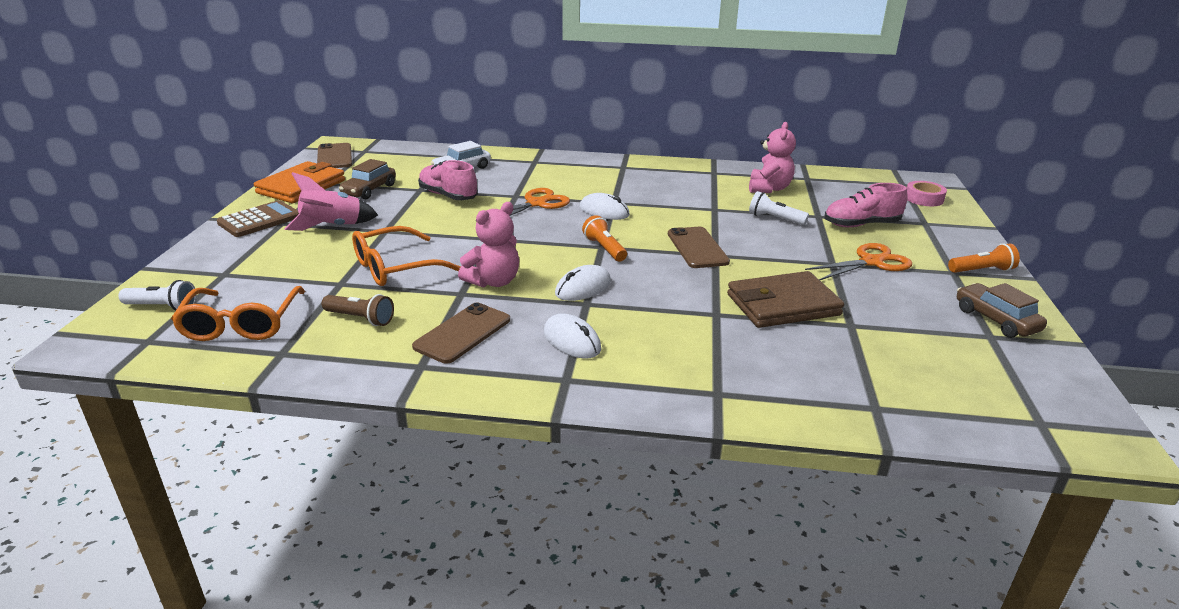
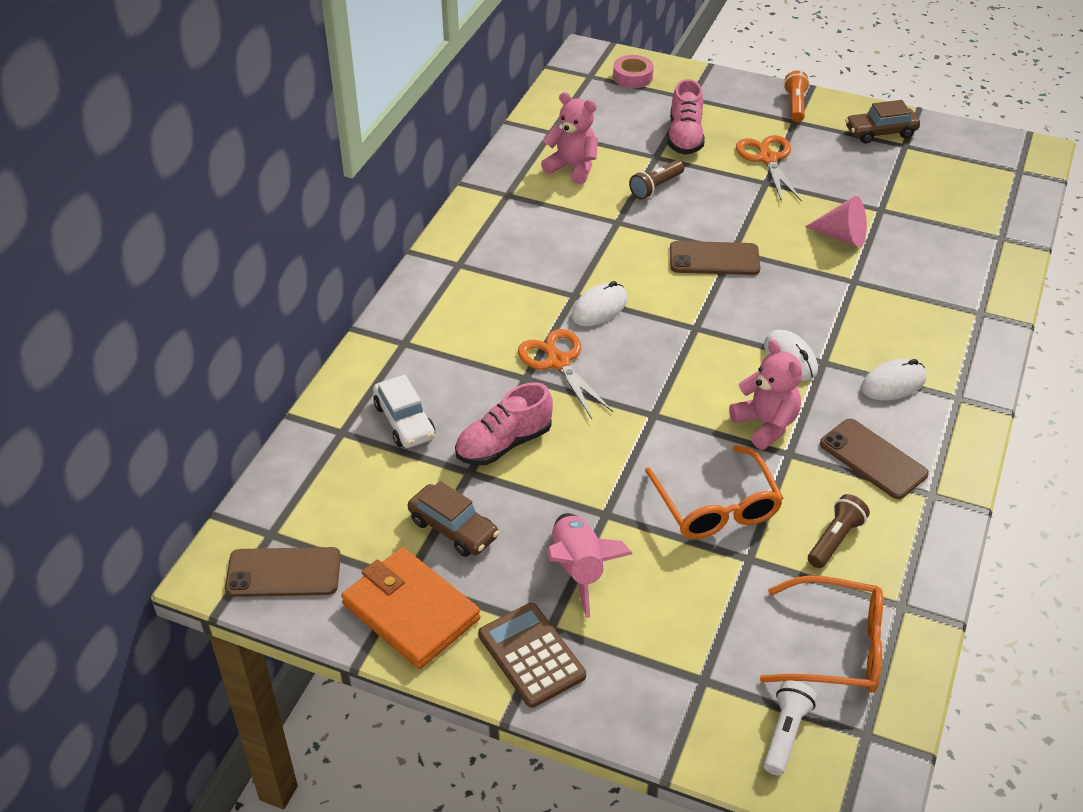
camera: 75 degrees left, 15 degrees up
orange flashlight [582,215,627,262] -> none
brown wallet [727,271,844,328] -> pink cone [805,196,867,247]
white flashlight [749,191,809,225] -> brown flashlight [629,160,684,200]

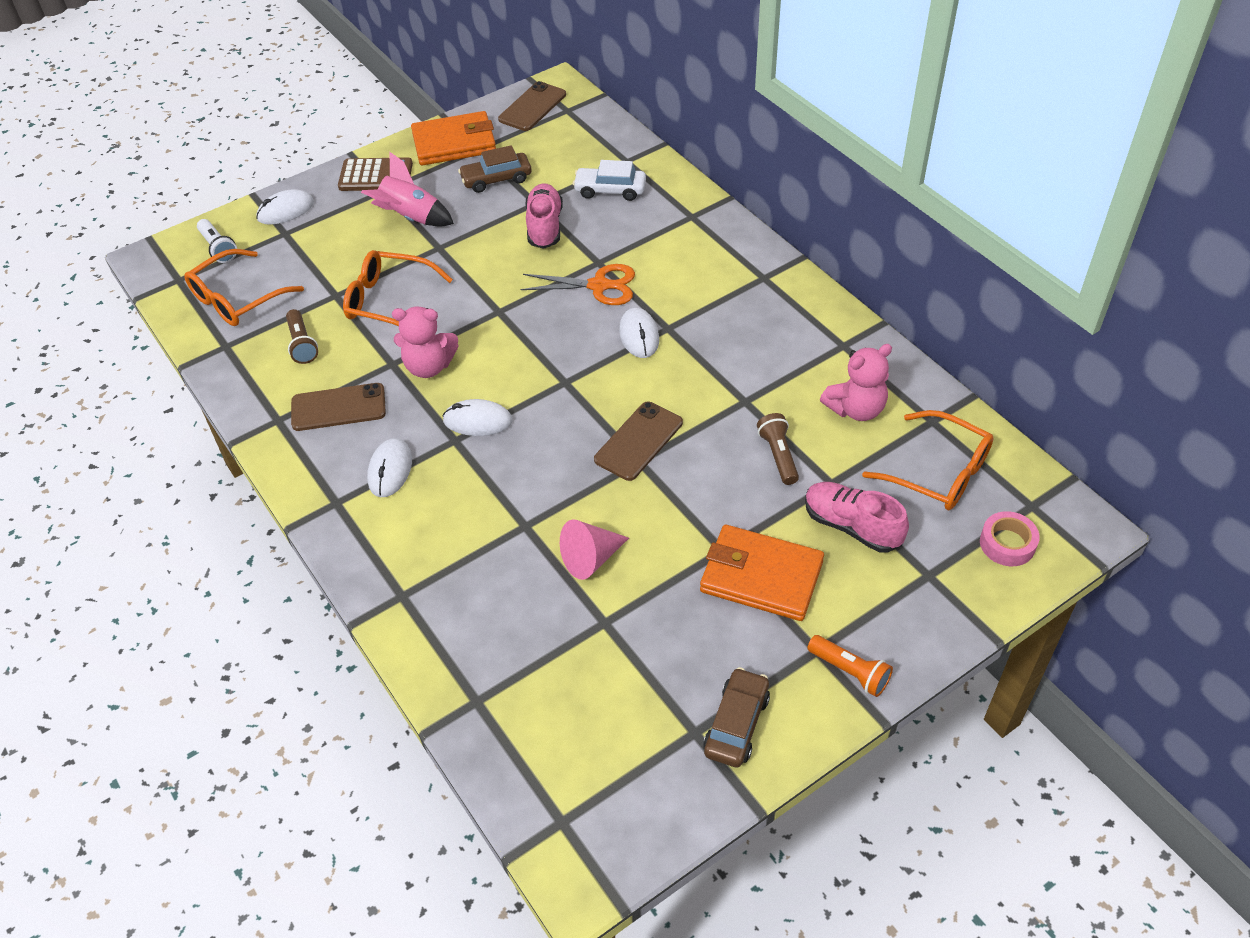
camera: 125 degrees right, 5 degrees up
orange scissors [736,135,802,202] -> orange wallet [700,525,824,621]
none -> white mouse [256,189,314,225]
none -> orange glasses [862,410,994,510]

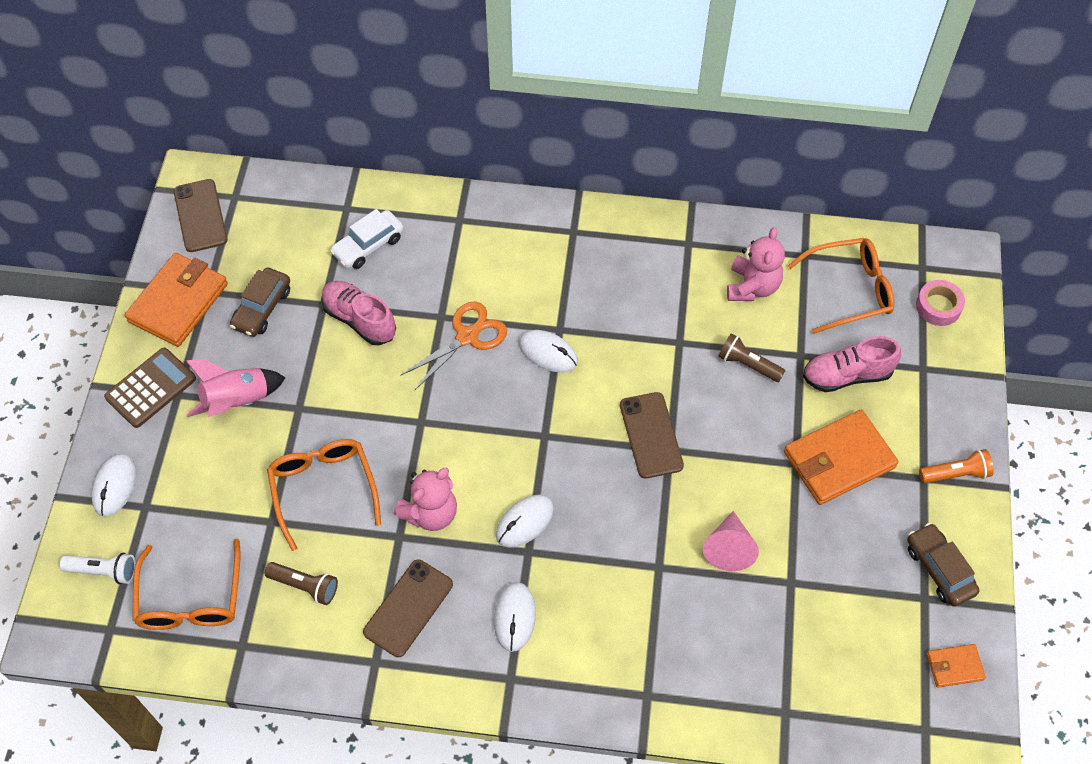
camera: 50 degrees left, 10 degrees up
orange glasses [343,250,453,326] -> orange glasses turned 105 degrees clockwise [267,439,381,551]
white mouse [367,438,412,497] -> white mouse turned 45 degrees clockwise [494,582,536,652]
none -> orange wallet [927,644,986,688]

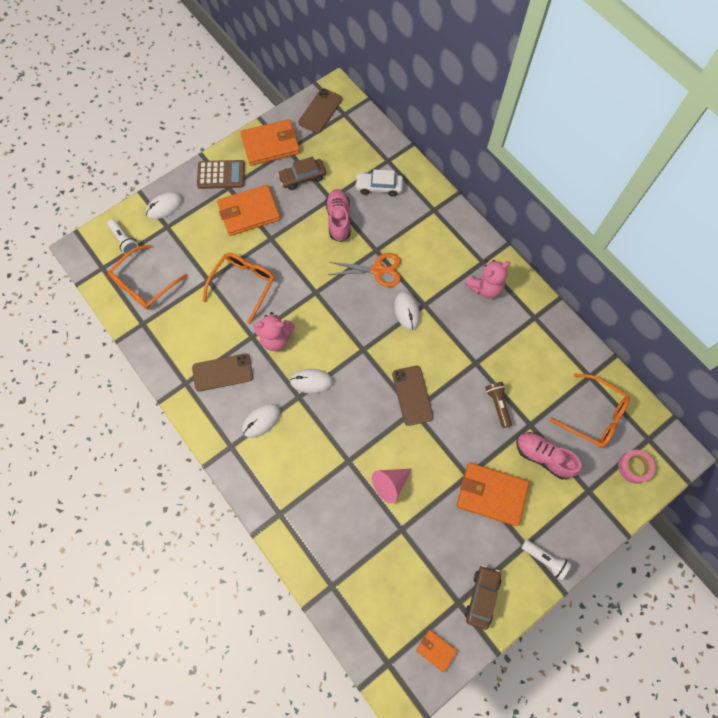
camera: 45 degrees right, 10 degrees up
pink rocket [185,359,286,417] -> orange wallet [217,185,281,236]
brown flashlight [264,562,338,605] -> none
brown phone [620,392,684,479] -> brown phone turned 45 degrees counterclockwise [392,366,434,426]
pink teddy bear [727,227,785,301] -> pink teddy bear moved to [465,260,510,298]
orange flashlight [919,449,994,483] -> white flashlight [521,540,571,580]

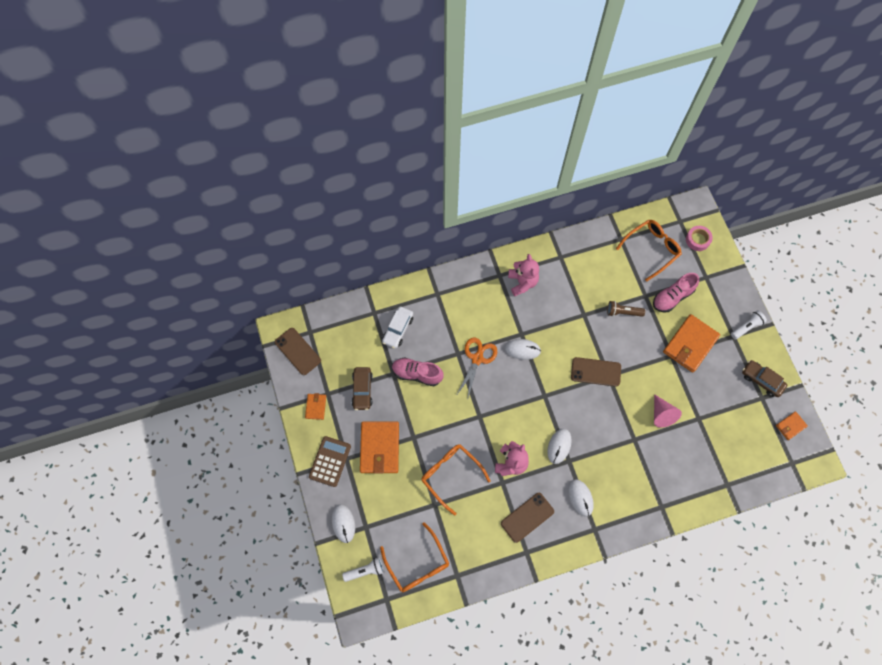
camera: 70 degrees left, 0 degrees up
brown phone [192,353,253,392] -> brown phone turned 45 degrees clockwise [501,493,554,543]
orange wallet [240,119,300,166] -> orange wallet [305,393,326,420], size x0.50

